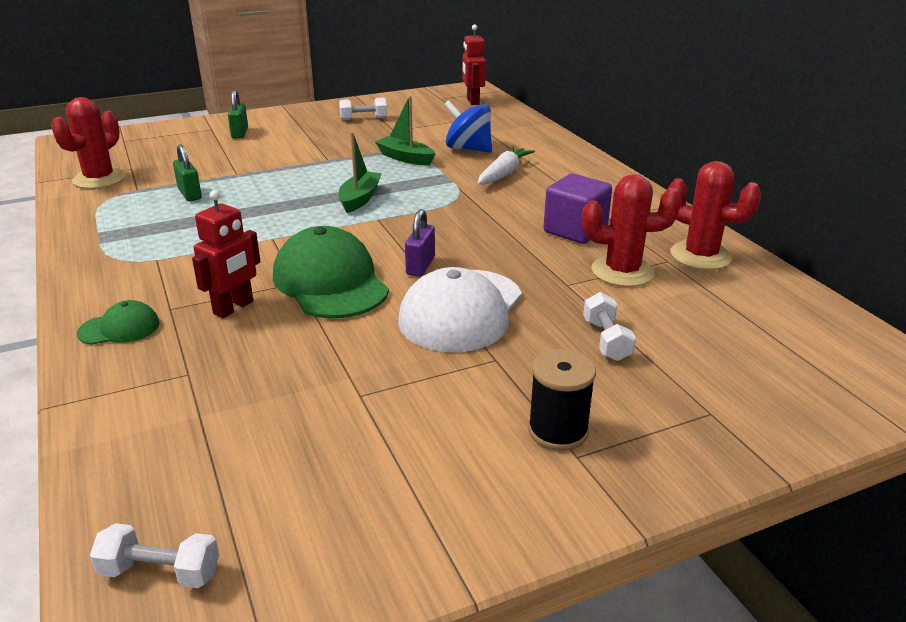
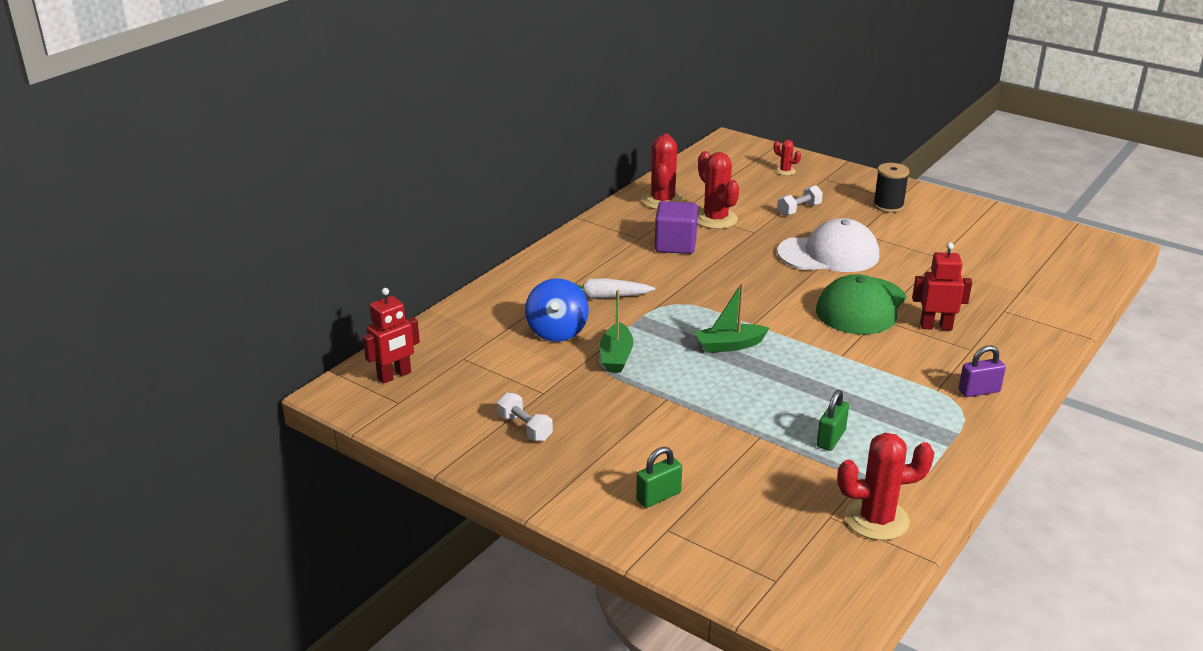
camera: 120 degrees left, 0 degrees up
green cap [77,300,160,345] -> none
white dumbbell [90,523,219,588] -> none
purple padlock [405,209,435,277] -> purple padlock moved to [959,345,1006,397]
none -> red cactus [774,140,801,175]

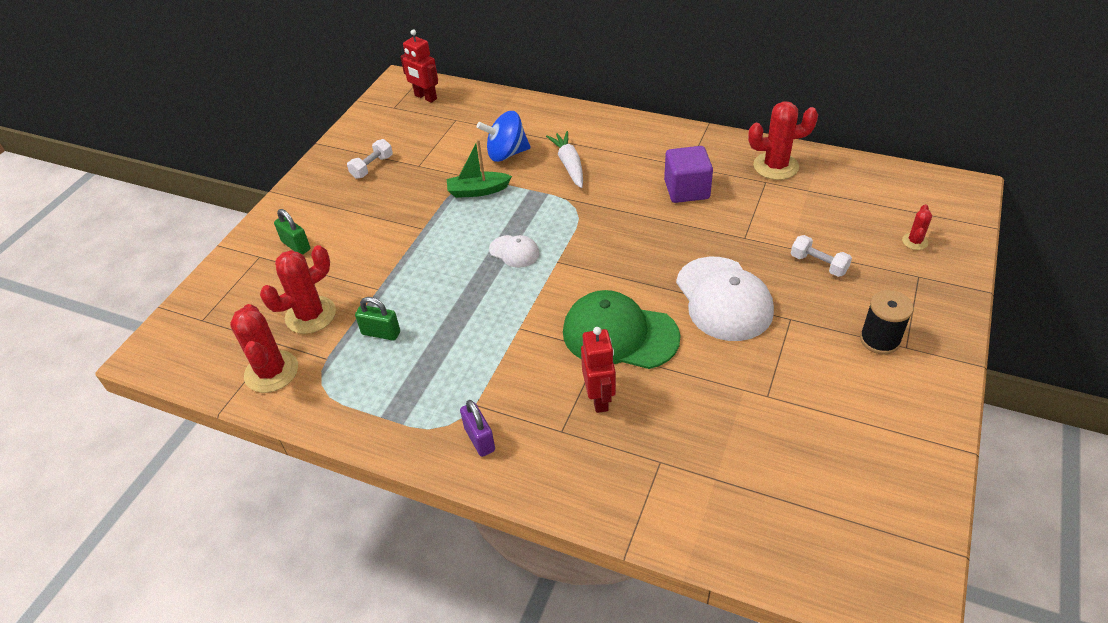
camera: 80 degrees right, 15 degrees up
green boat [695,283,769,353] -> white cap [489,235,539,268]
red cactus [697,151,739,229] -> red cactus moved to [260,245,336,334]

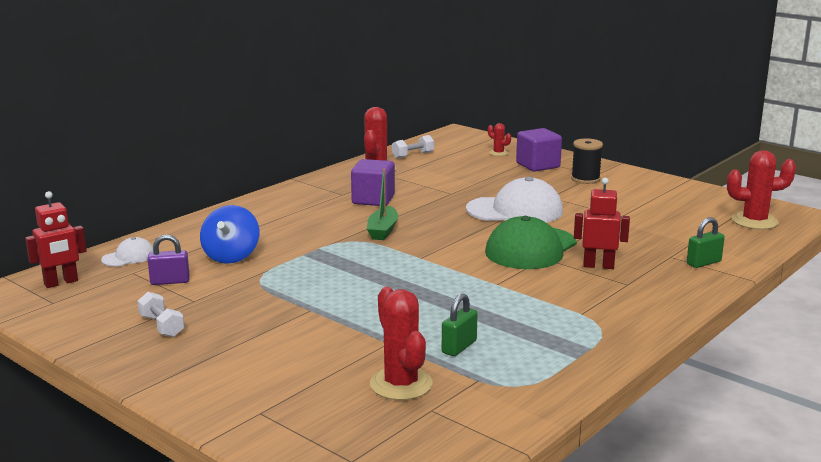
camera: 75 degrees left, 25 degrees down
red cactus [230,304,298,393] -> red cactus moved to [727,150,796,230]
green padlock [274,209,310,254] -> green padlock moved to [687,217,725,268]
green boat [447,139,512,198] -> green boat moved to [367,169,398,240]
purple padlock [460,400,495,457] -> purple padlock moved to [148,234,190,285]
white cap [489,235,539,268] -> white cap moved to [101,237,153,267]
white carrot [546,131,583,188] -> none
white dumbbell [791,235,852,277] -> white dumbbell moved to [392,135,434,159]
none -> purple cube [516,128,562,172]

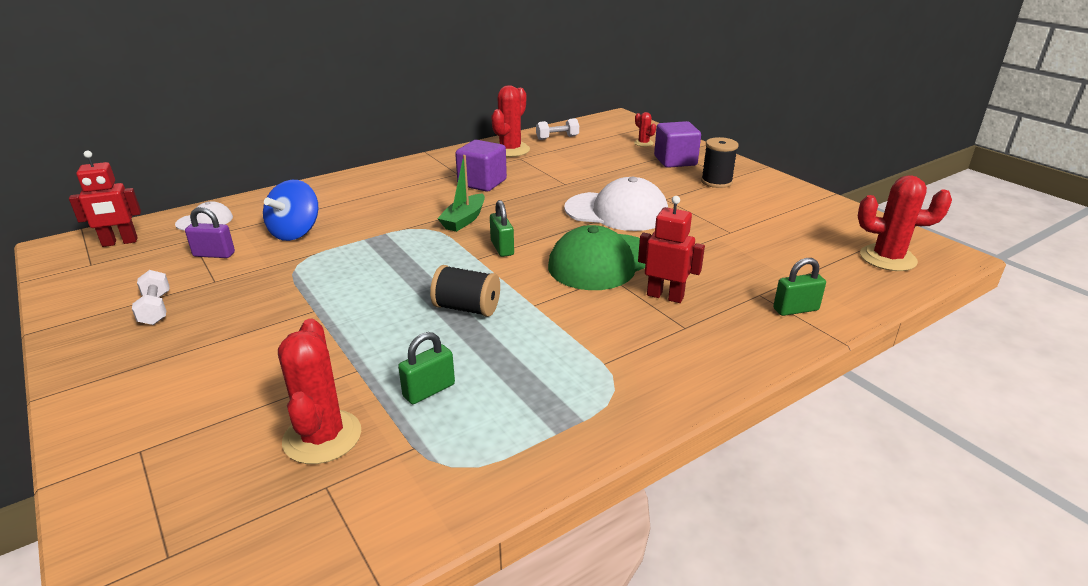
camera: 15 degrees right, 10 degrees up
none -> black spool [430,265,500,317]
none -> green padlock [490,200,514,257]

